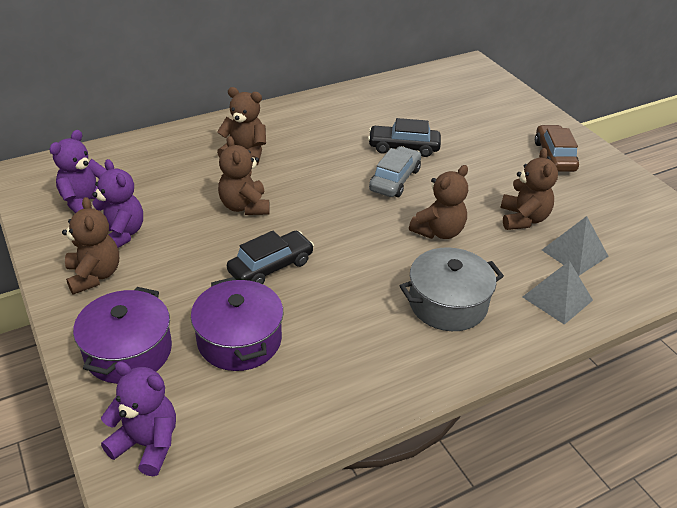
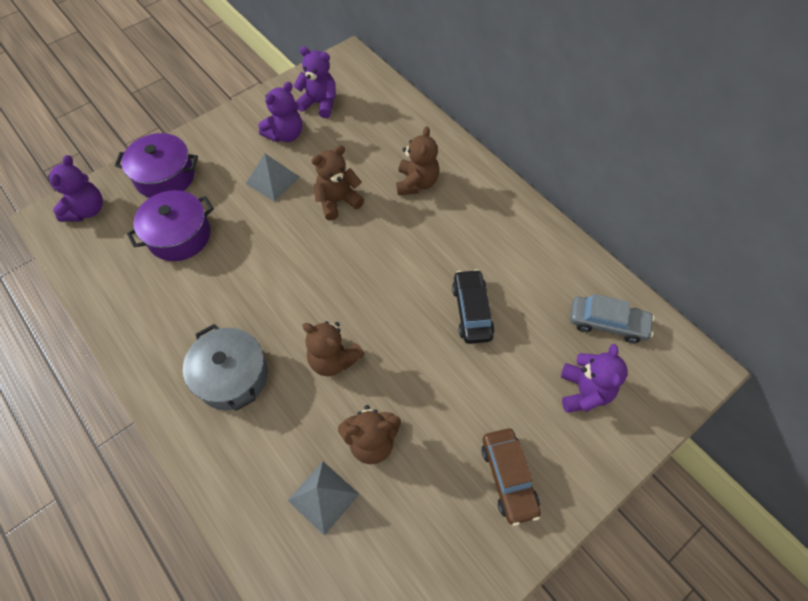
camera: 80 degrees right, 20 degrees up
brown teddy bear [62,197,119,295] -> none
black car [227,231,314,284] -> none
grey car [369,146,421,197] -> grey car moved to [570,294,654,343]
grey pyramid [523,261,593,325] -> grey pyramid moved to [246,154,299,202]
brown car [535,125,579,172] -> brown car turned 90 degrees clockwise [481,429,541,526]
none -> purple teddy bear [561,344,628,413]

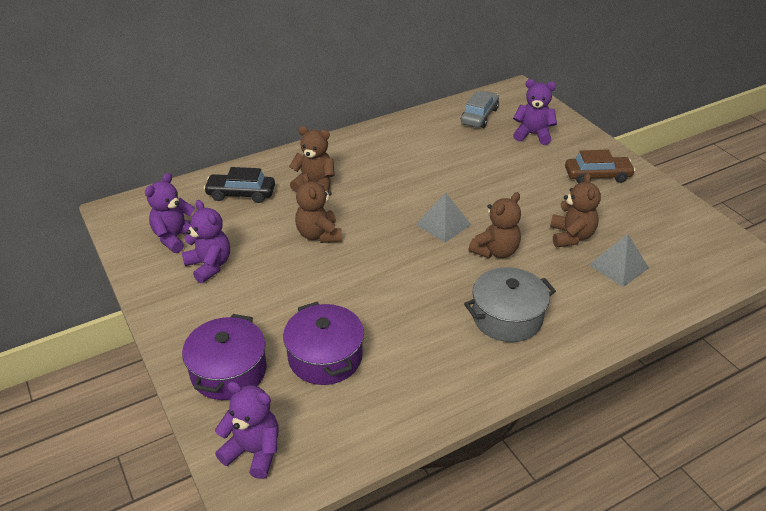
camera: 80 degrees left, 20 degrees down
grey pyramid [246,154,299,202] -> grey pyramid moved to [416,192,471,243]
black car [452,269,495,344] -> black car moved to [204,167,275,203]

